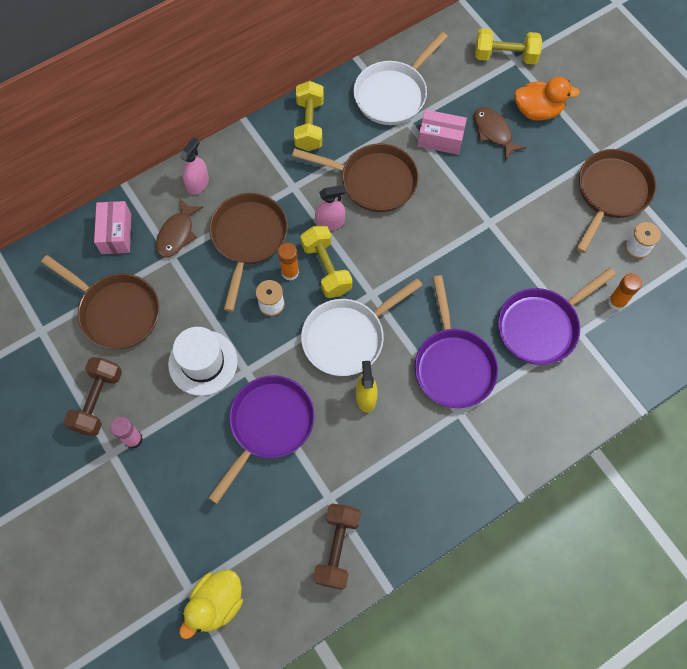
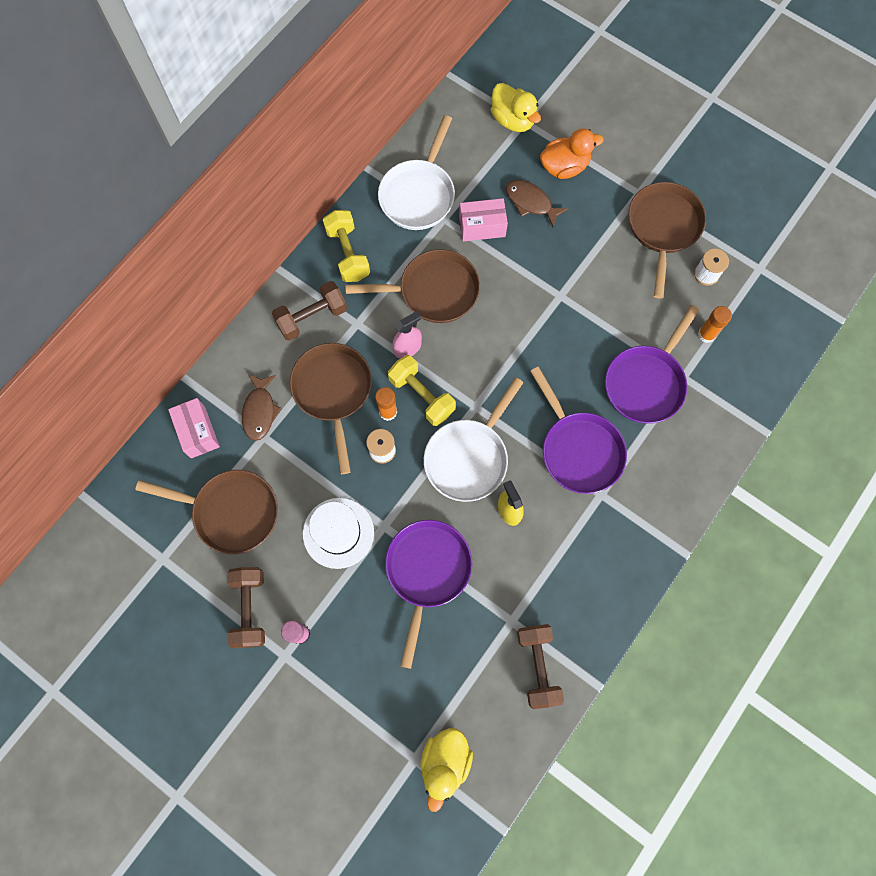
camera: 20 degrees left, 5 degrees up
pink spray bottle [180,137,209,195] -> none
yellow dumbbell [475,28,542,64] -> yellow duck [491,83,541,132]
none -> brown dumbbell [272,281,347,341]

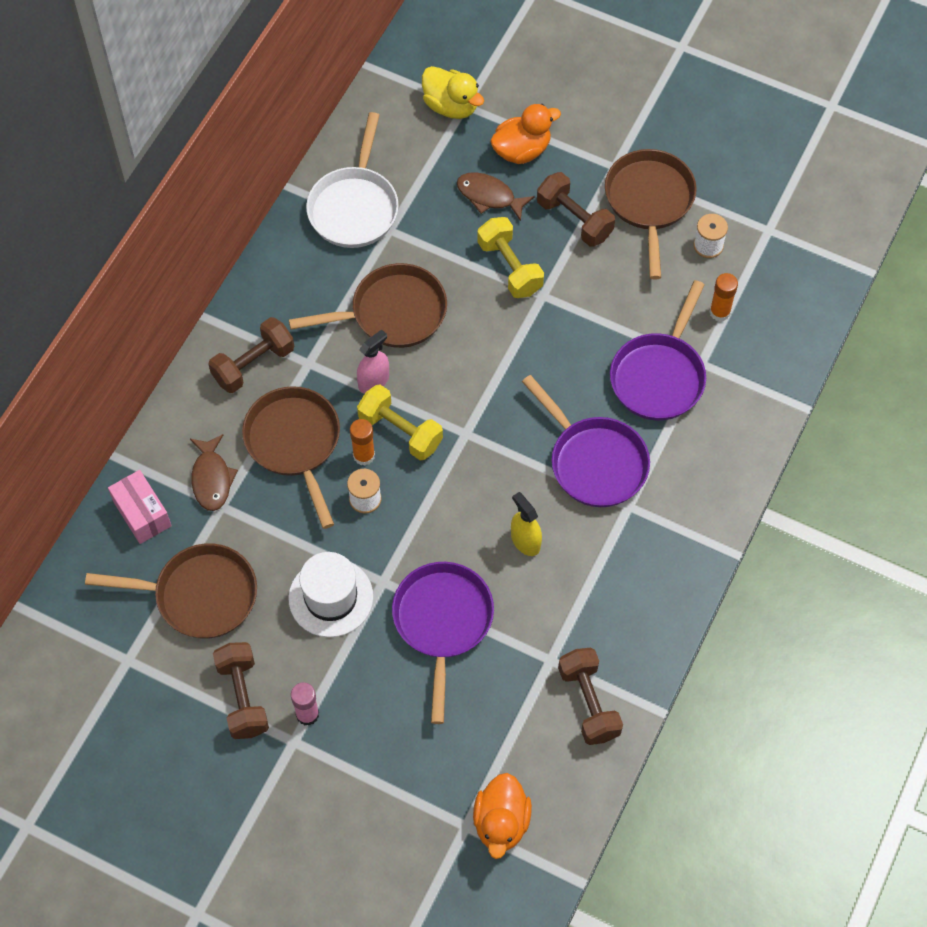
camera: 10 degrees left, 10 degrees down
yellow dumbbell [323,210,370,282] -> yellow dumbbell moved to [477,217,544,298]
yellow duck [420,728,473,812] -> orange duck [473,773,532,859]
white pan [424,377,524,502] -> none
pink box [459,198,508,241] -> none
none -> brown dumbbell [537,172,615,247]

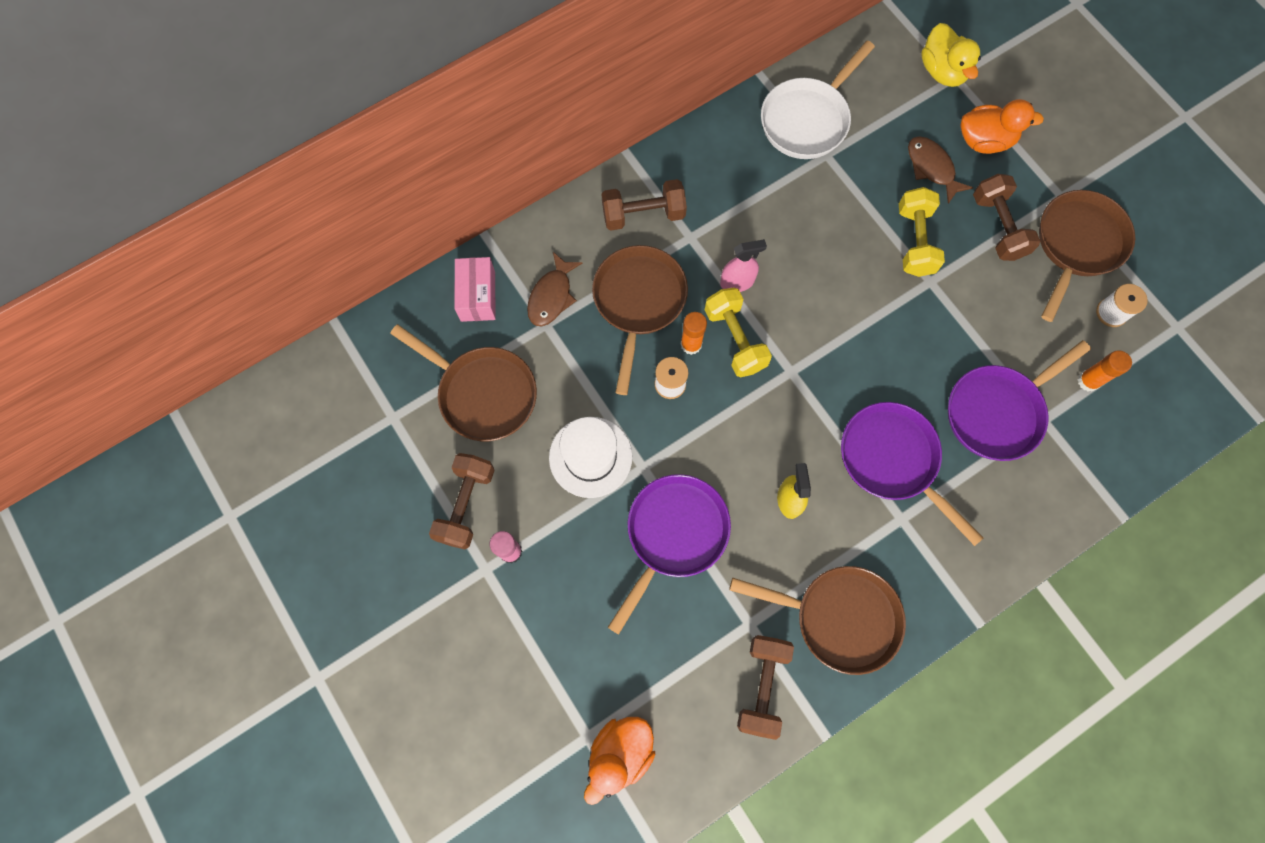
camera: 30 degrees right, 10 degrees up
brown pan [289,263,447,348] -> brown pan moved to [729,566,906,675]
purple pan [522,375,650,507] -> purple pan turned 150 degrees clockwise [841,402,983,546]

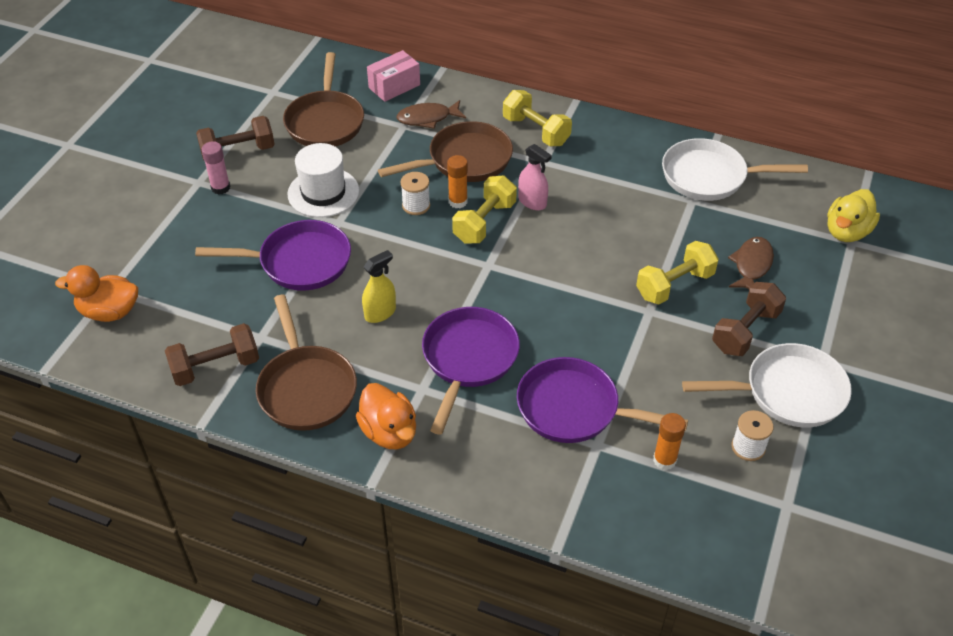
camera: 55 degrees right, 25 degrees down
brown dumbbell [601,179,687,231] -> yellow dumbbell [503,90,572,146]
orange duck [960,99,1044,154] -> orange duck moved to [356,383,416,449]
brown pan [1039,190,1135,322] -> white pan [682,343,852,428]

